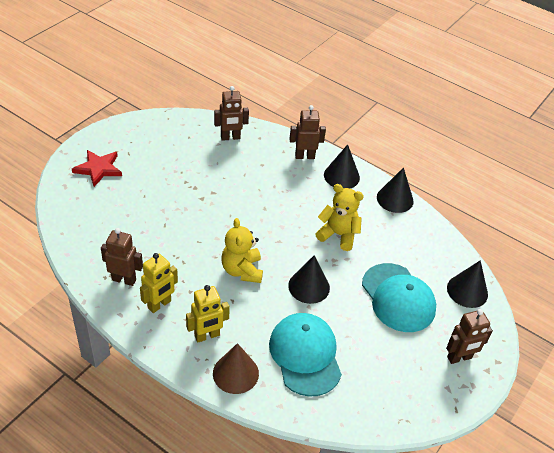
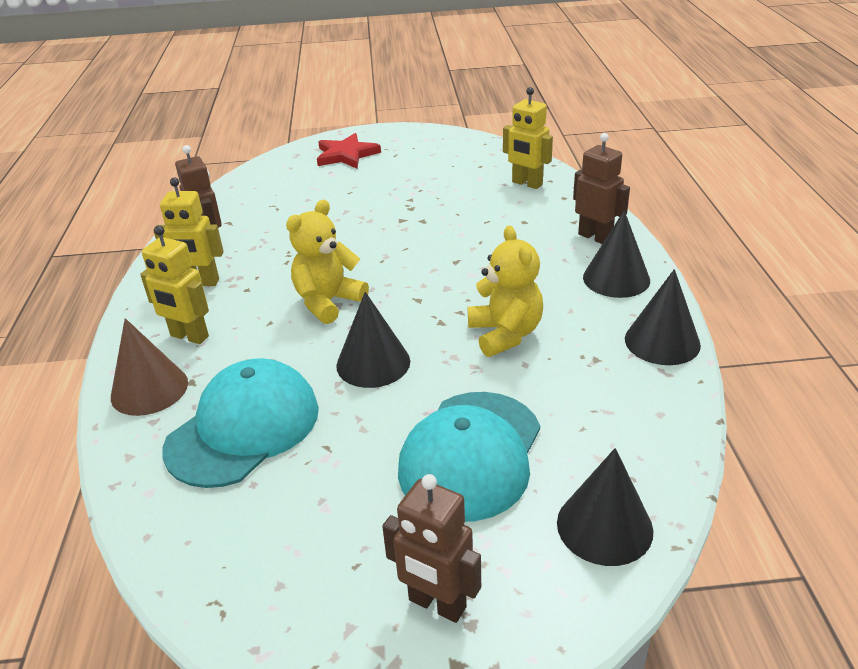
camera: 55 degrees right, 10 degrees down
brown robot [214,86,249,141] -> yellow robot [503,87,553,189]

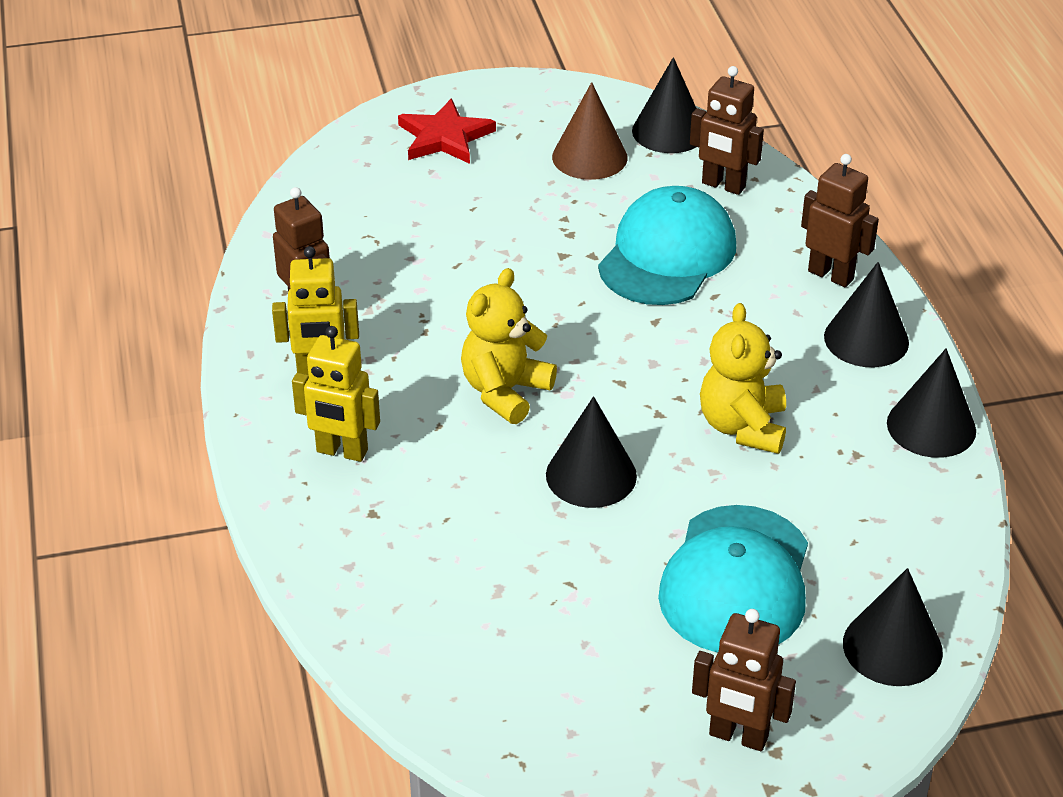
camera: 10 degrees left, 5 degrees up
brown cone [111,318,188,416] -> brown cone moved to [552,82,628,180]
turquoise cap [162,358,319,488] -> turquoise cap moved to [598,186,736,305]
yellow teddy bear [468,226,543,357] -> yellow teddy bear turned 150 degrees counterclockwise [700,303,786,454]
yellow robot [503,87,553,189] -> brown robot [690,66,764,195]
none -> black cone [632,57,696,153]

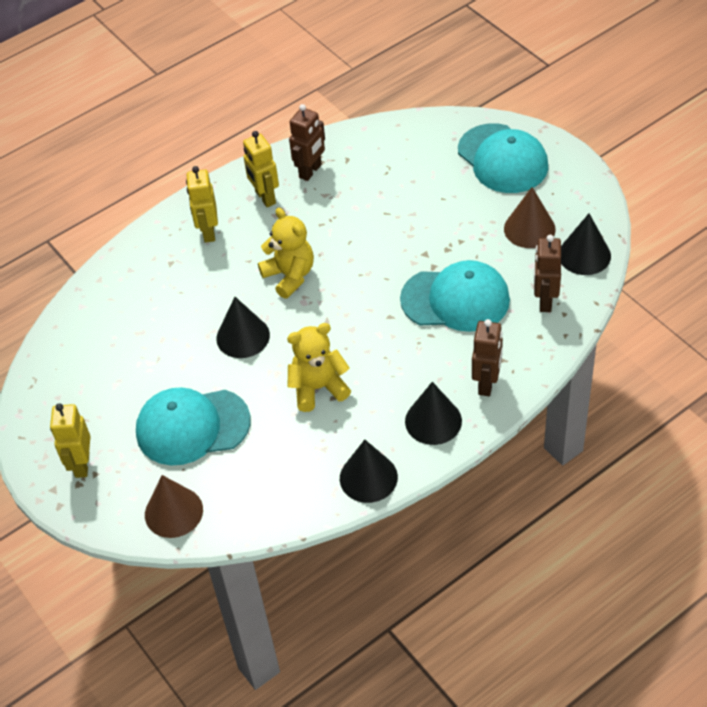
camera: 70 degrees right, 10 degrees up
red star [398,98,496,164] -> turquoise cap [458,123,548,193]
yellow teddy bear [461,268,557,424] -> yellow teddy bear turned 45 degrees clockwise [258,207,314,299]
brown robot [692,609,796,751] -> yellow robot [50,403,91,478]
black cone [843,568,943,686] -> brown cone [145,475,203,538]

